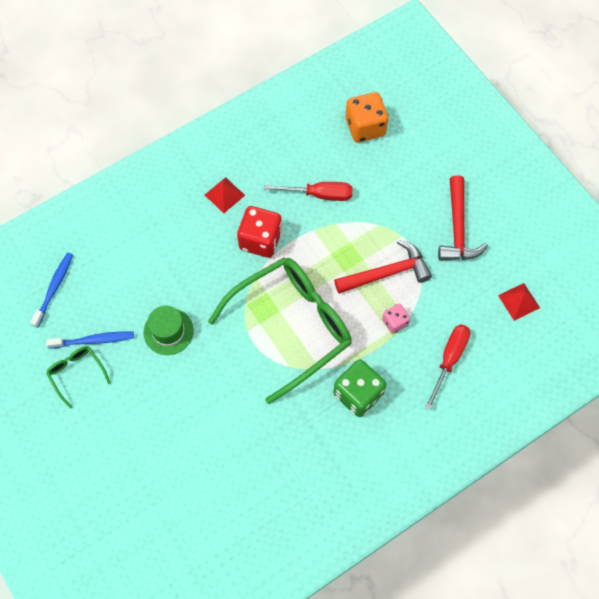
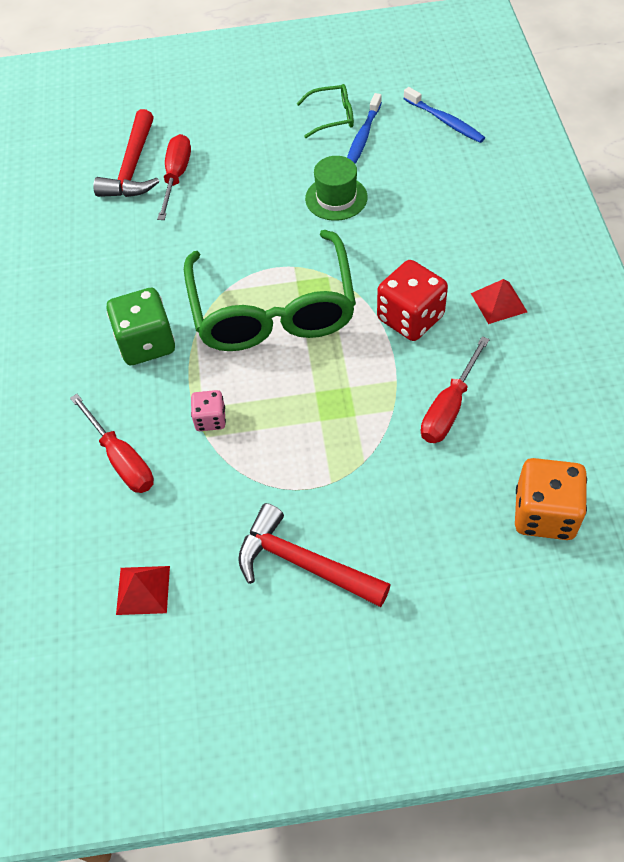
camera: 120 degrees right, 10 degrees down
red hammer [334,240,432,294] -> red hammer moved to [93,109,159,197]
none -> red screwdriver [157,134,191,220]

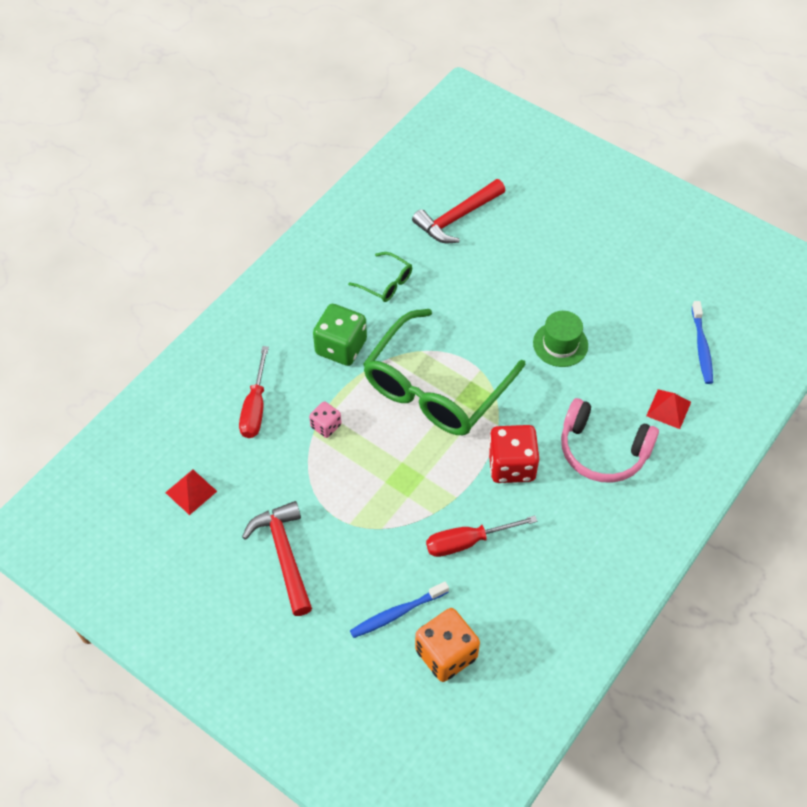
camera: 40 degrees right, 0 degrees up
red screwdriver [157,134,191,220] -> none
green glasses [296,84,354,138] -> green glasses moved to [348,252,412,302]
blue toothbrush [347,93,382,164] -> blue toothbrush moved to [350,582,449,638]
red pyramid [471,279,527,324] -> red pyramid moved to [646,389,691,429]
none -> pink headphones [561,398,659,483]

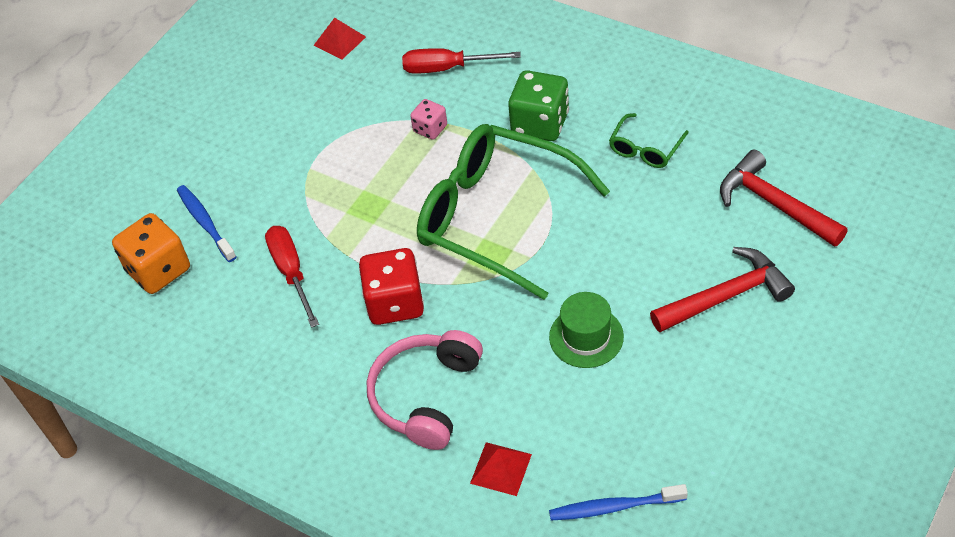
camera: 90 degrees right, 5 degrees down
red hammer [242,501,312,616] -> red hammer moved to [650,247,795,332]

